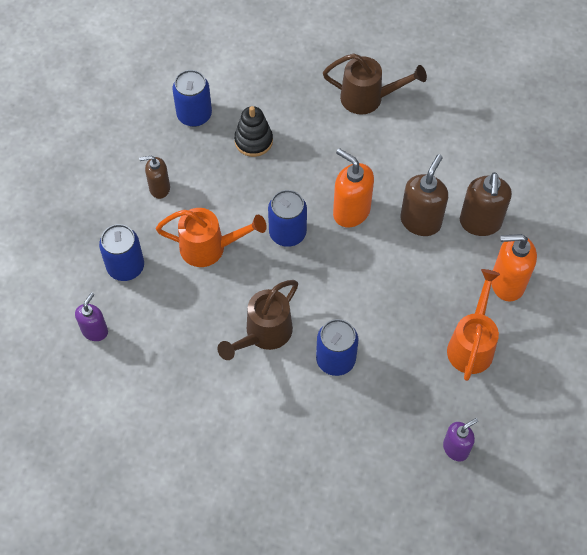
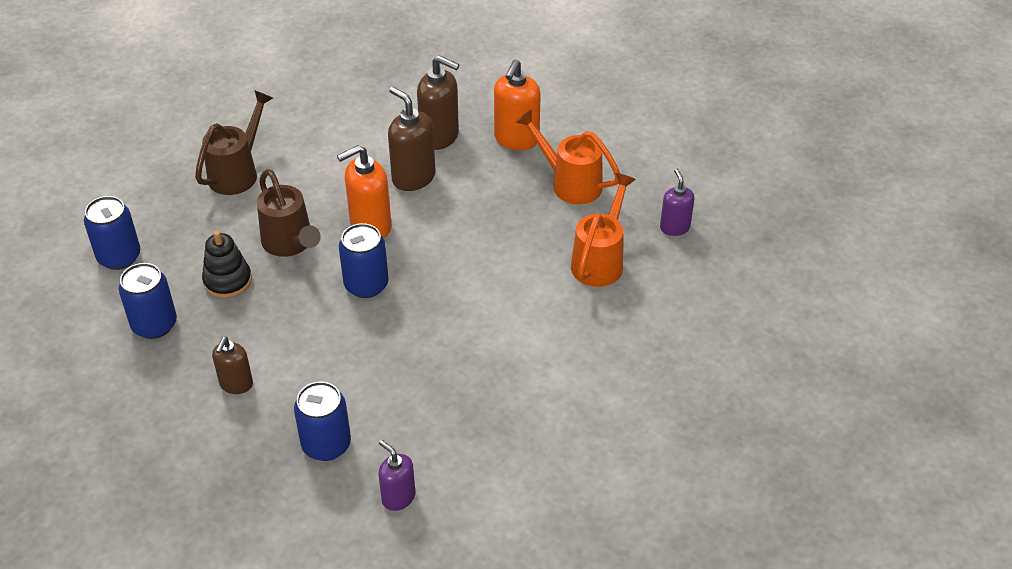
camera: 70 degrees left, 15 degrees down
orange watering can [156,208,267,267] -> orange watering can moved to [571,173,636,287]
brown watering can [217,280,298,360] -> brown watering can moved to [257,169,321,257]
blue can [316,319,358,376] -> blue can moved to [84,196,140,270]

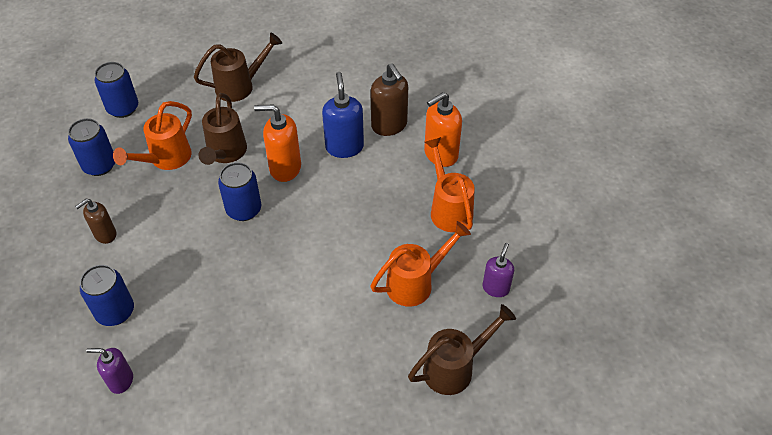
camera: 35 degrees right, 5 degrees up
black stacking toy [202,230,252,299] -> orange watering can [113,101,192,170]
purple soap dispenser [378,440,416,511] -> purple soap dispenser turned 75 degrees counterclockwise [86,348,133,394]
brown soap dispenser [388,87,436,191] -> blue soap dispenser [322,72,364,158]
none -> brown watering can [408,304,516,395]

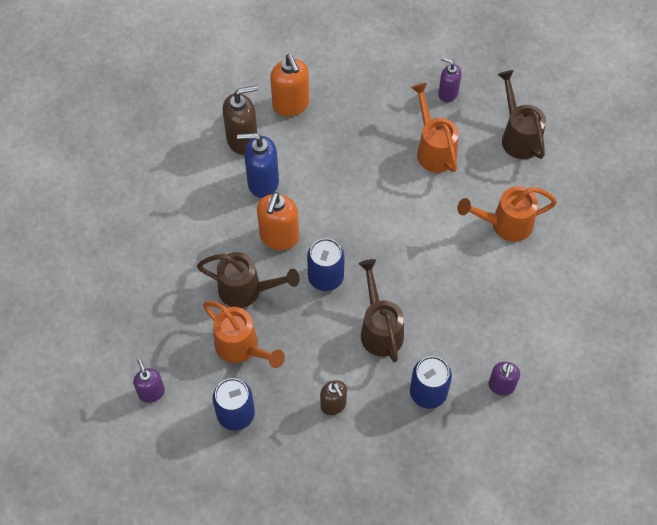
camera: 80 degrees left, 10 degrees up
blue can [94,62,138,118] -> purple soap dispenser [133,358,165,403]
brown watering can [194,33,282,102] -> brown watering can moved to [359,259,404,363]
orange watering can [425,137,475,232] -> orange watering can moved to [457,186,557,242]

